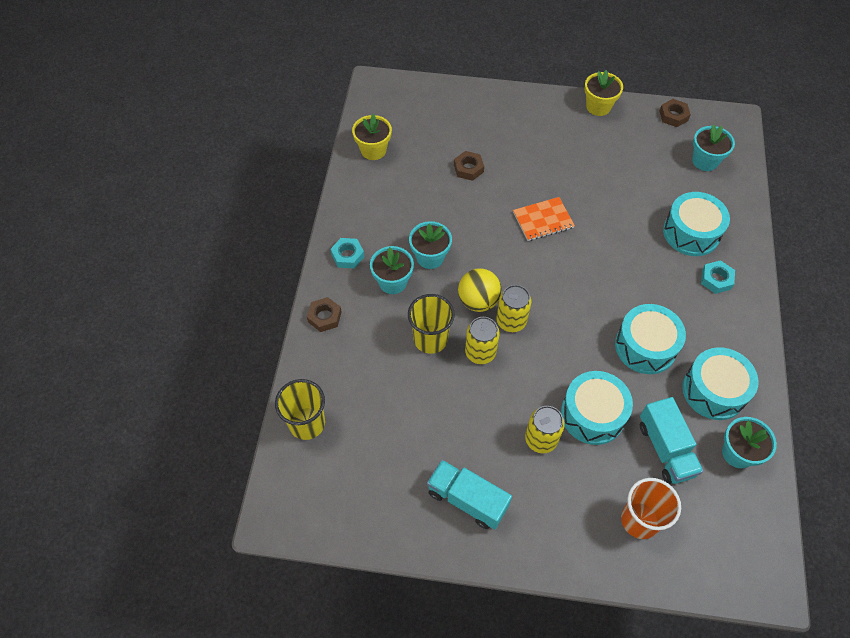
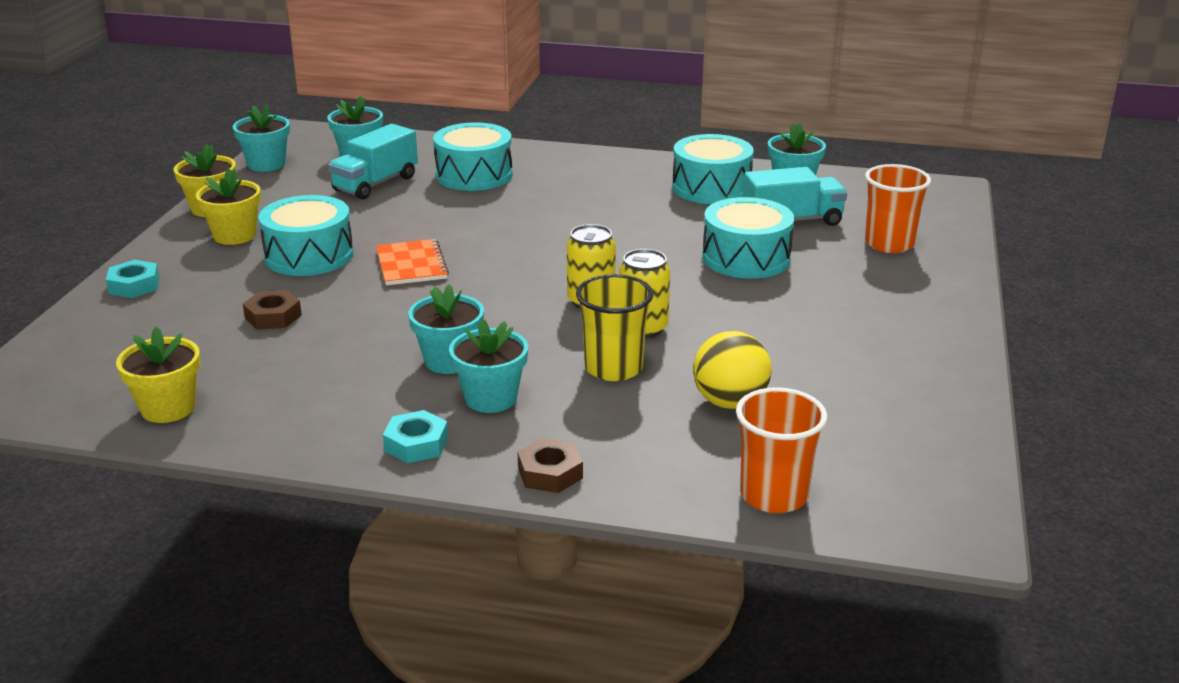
camera: 85 degrees left, 30 degrees down
yellow cup [275,379,325,440] -> orange cup [736,387,827,513]
turquoise truck [427,460,512,530] -> turquoise truck moved to [328,124,418,199]
yellow ball [458,268,502,312] -> yellow ball moved to [693,331,772,409]
yellow can [525,406,565,453] -> none
turquoise drum [615,304,686,374] -> turquoise drum moved to [258,195,353,276]
brown nut [659,99,691,127] -> turquoise flower pot [232,104,290,172]
turquoise nut [701,260,735,294] -> turquoise nut moved to [106,260,160,298]
none -> yellow flower pot [196,168,261,245]

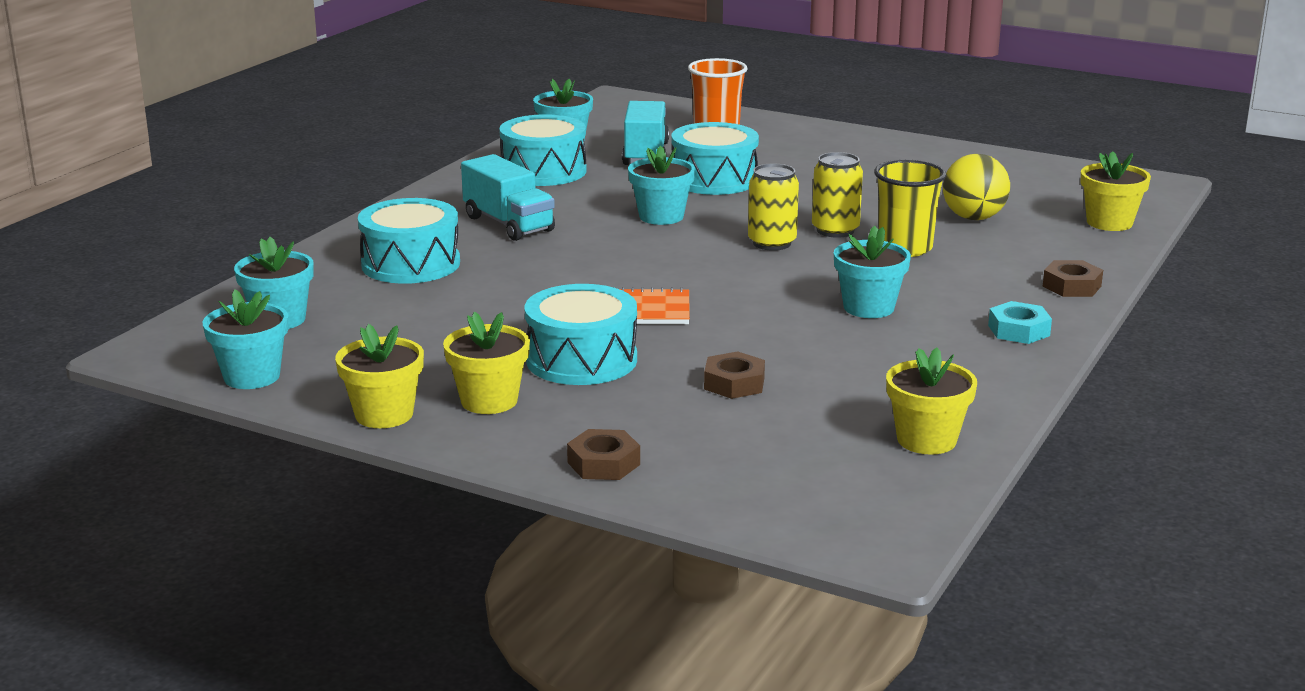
camera: 75 degrees left, 5 degrees down
turquoise nut [106,260,160,298] -> brown nut [567,429,640,480]
turquoise truck [328,124,418,199] -> turquoise truck moved to [461,154,555,241]
turquoise flower pot [449,318,528,413] -> turquoise flower pot moved to [628,146,695,225]
orange cup [736,387,827,513] -> yellow flower pot [1081,151,1151,231]

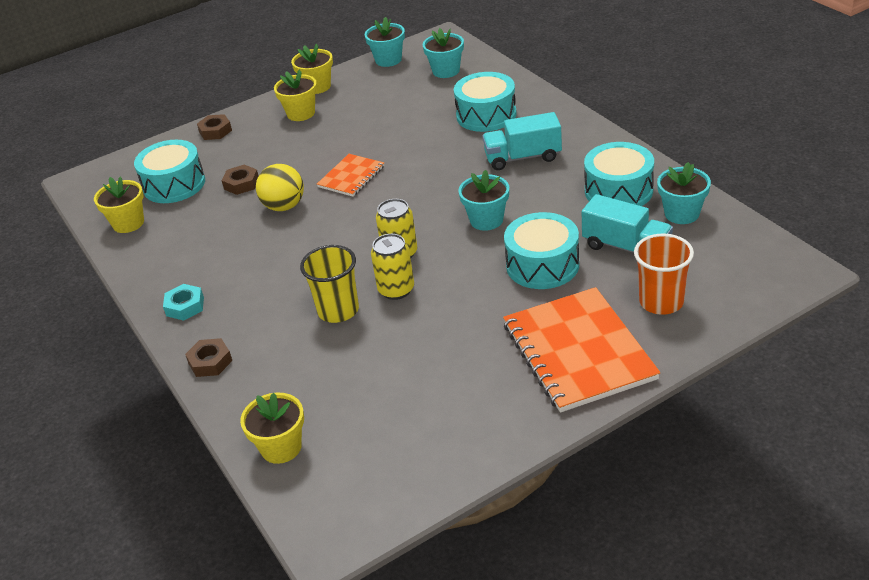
camera: 125 degrees right, 15 degrees up
turquoise drum [525,284,637,385] -> turquoise drum moved to [134,140,205,203]
turquoise flower pot [834,226,911,318] -> none
yellow ball [943,154,1010,220] -> yellow ball moved to [256,164,304,211]
none -> orange notebook [503,287,660,413]

